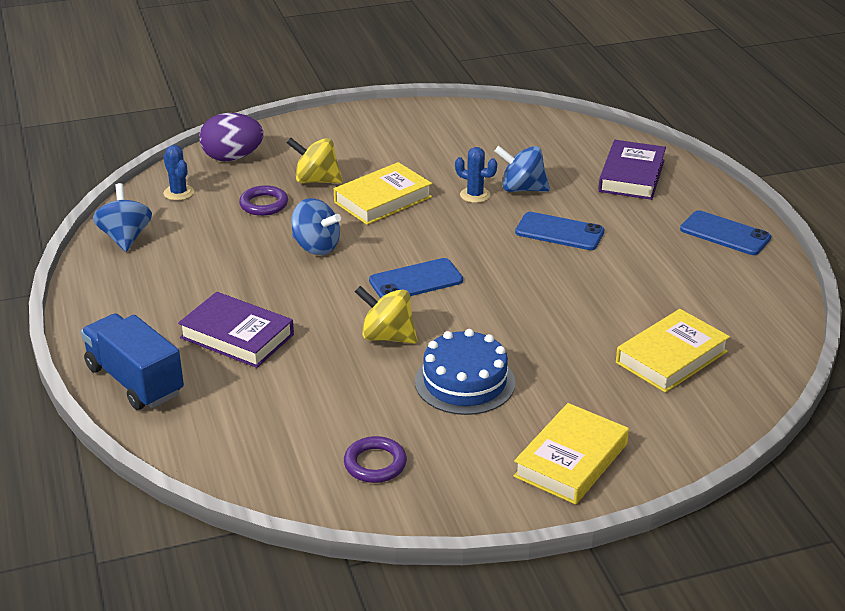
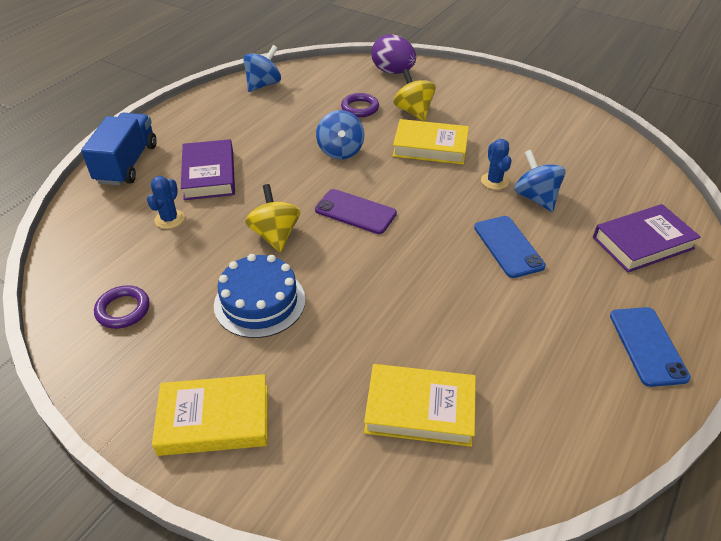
camera: 50 degrees right, 10 degrees up
blue cactus [164,145,194,201] -> blue cactus moved to [147,176,185,229]
blue phone [369,258,463,299] -> purple phone [315,189,397,234]

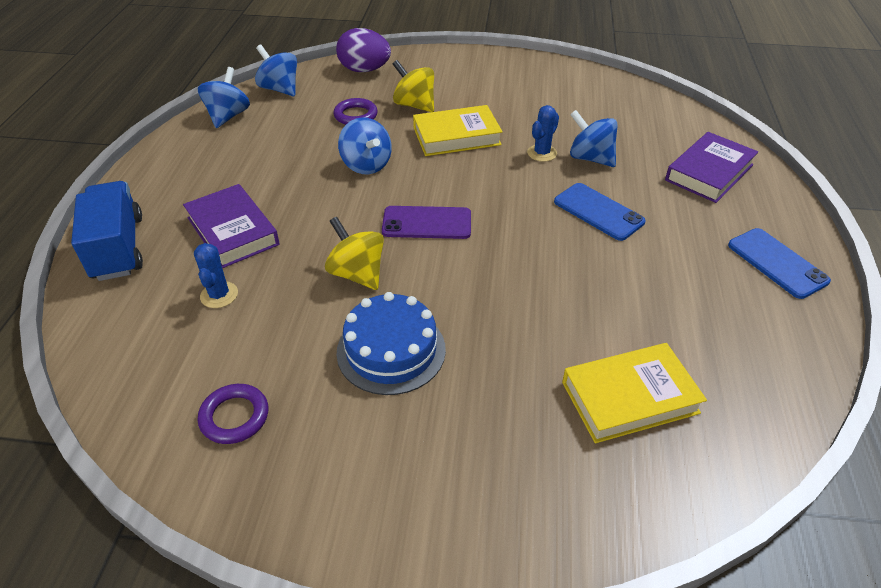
camera: 25 degrees left, 0 degrees up
yellow book [152,374,267,456] -> none
blue cactus [481,139,512,190] -> blue cactus turned 75 degrees clockwise [527,105,559,162]
none -> blue spinning top [255,45,297,96]

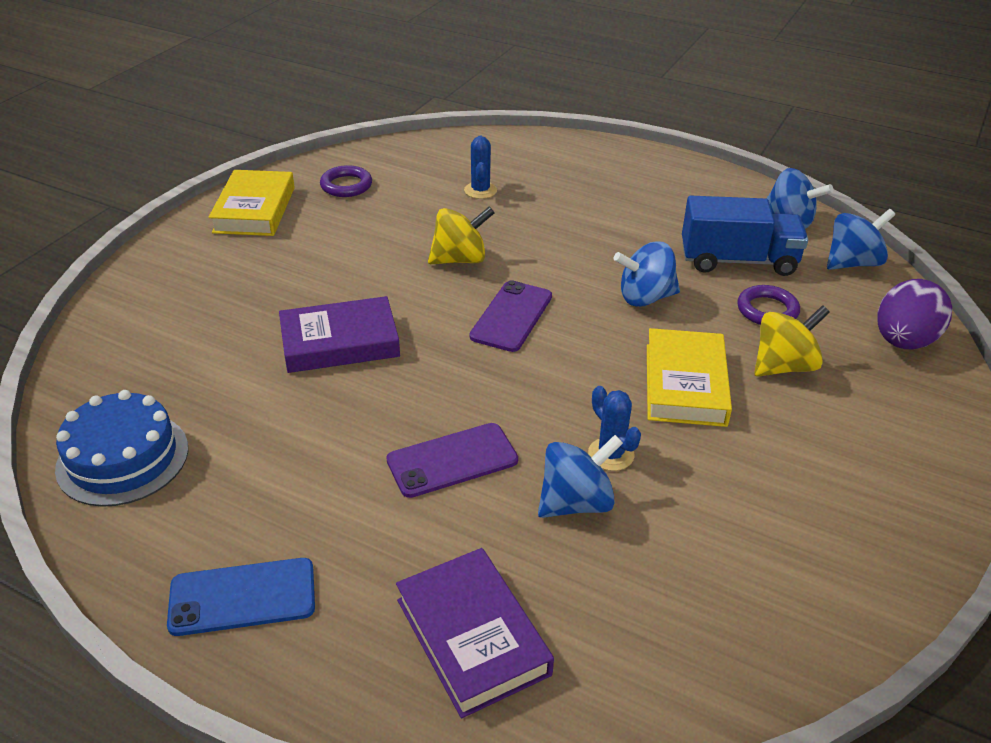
camera: 110 degrees right, 5 degrees down
blue truck [71,181,143,281] -> blue truck moved to [682,196,808,276]
purple book [183,184,280,268] -> purple book moved to [279,296,400,373]
blue cactus [194,243,238,308] -> blue cactus turned 75 degrees clockwise [464,136,497,199]
blue cake [336,292,446,395] -> blue cake moved to [55,390,188,507]
blue phone [554,183,646,241] -> purple phone [386,423,518,498]
yellow book [562,343,707,443] -> yellow book moved to [209,170,295,236]

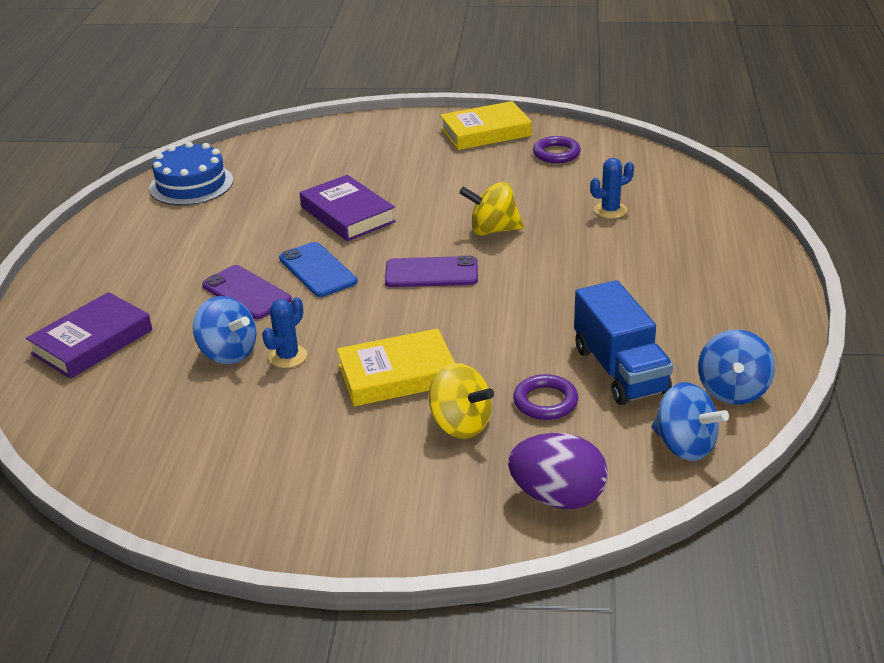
camera: 70 degrees right, 5 degrees down
blue phone [167,558,315,636] -> blue phone moved to [279,242,358,297]
yellow spinning top [428,206,495,264] -> yellow spinning top turned 135 degrees clockwise [459,181,524,236]
blue spinning top [614,241,680,307] -> none

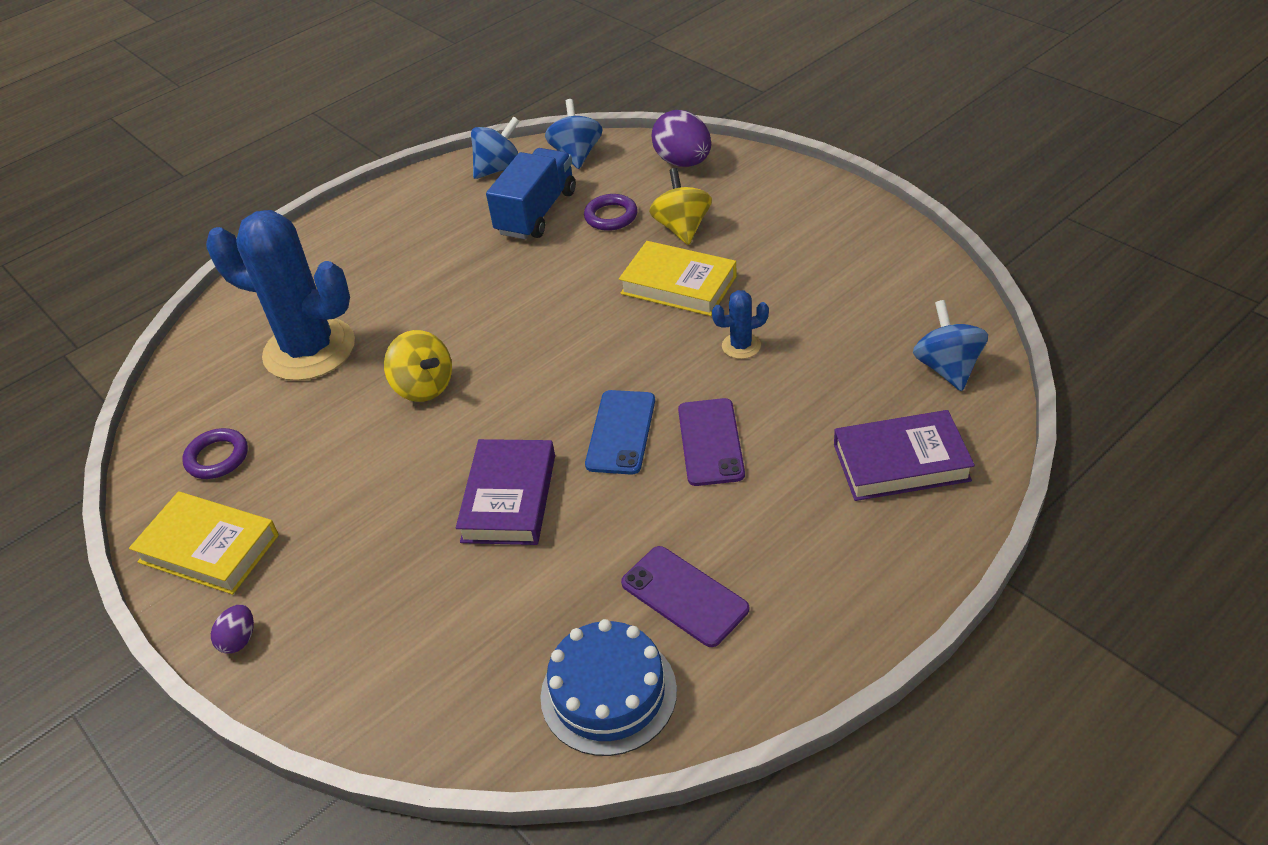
camera: 135 degrees left, 10 degrees up
blue spinning top [193,296,256,364] -> blue spinning top moved to [913,300,988,391]
purple phone [385,256,478,287] -> purple phone moved to [621,546,749,647]
blue cactus [590,158,634,218] -> blue cactus [206,210,355,381], size x2.48
none -> purple egg [211,605,254,654]

